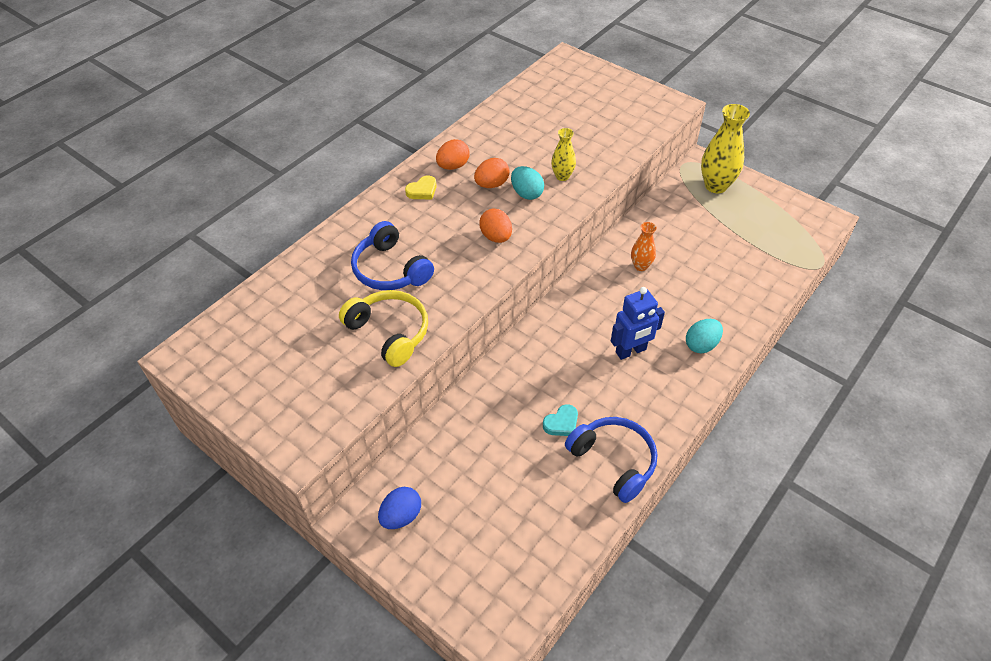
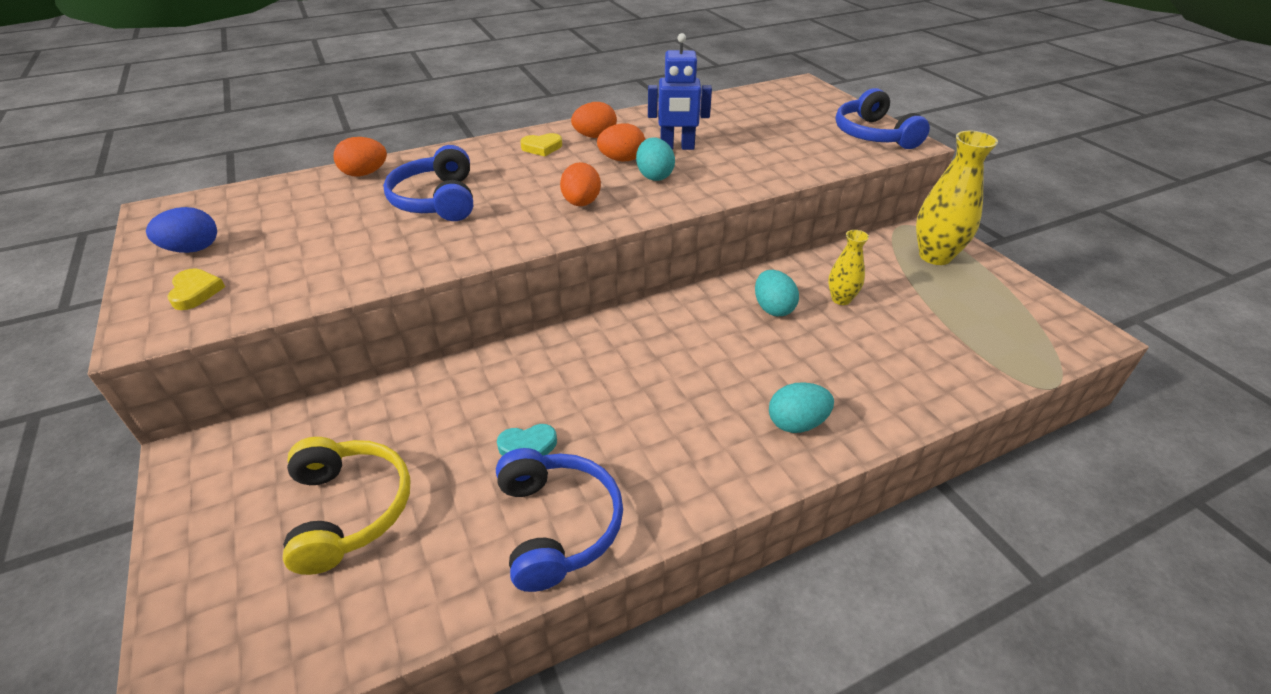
camera: 25 degrees right, 10 degrees down
yellow headphones [339,290,428,367] -> yellow headphones moved to [283,437,411,575]
blue egg [378,487,421,529] -> blue egg moved to [146,207,217,253]
yellow vase [551,128,576,181] -> yellow vase moved to [828,230,869,305]
blue robot [611,287,665,360] -> blue robot moved to [648,33,712,150]
orange vase [631,222,657,271] -> turquoise egg [755,270,799,317]
none -> yellow heart [168,268,225,310]
none -> orange egg [333,137,387,176]
none -> blue headphones [835,88,930,149]

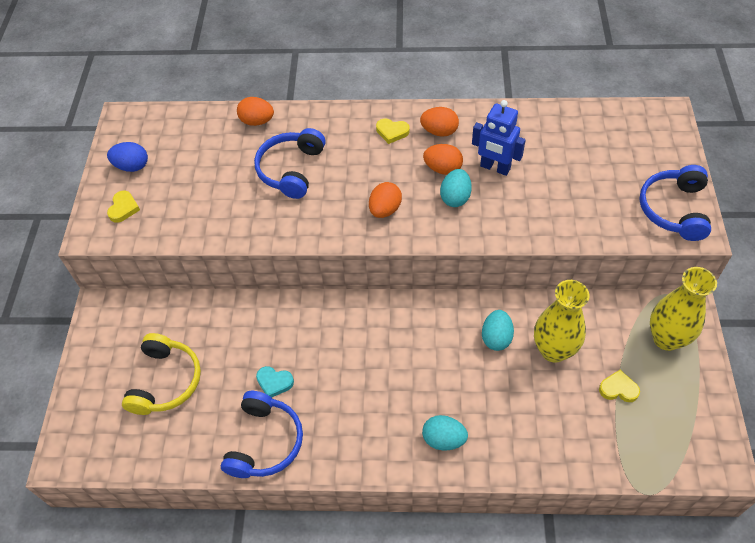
camera: 30 degrees right, 15 degrees up
yellow vase [828,230,869,305] -> yellow vase [534,280,590,363], size x1.80
none -> yellow heart [599,370,640,402]

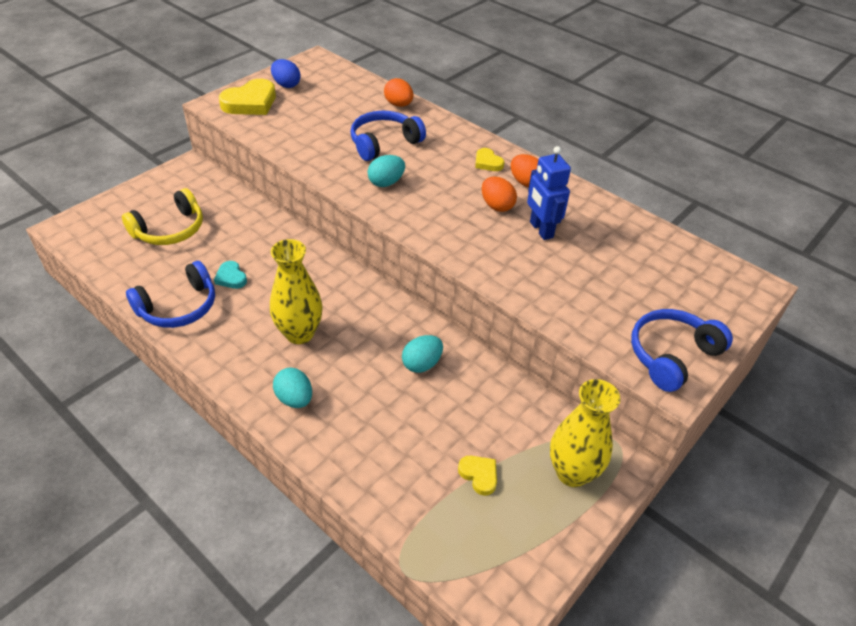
camera: 35 degrees right, 10 degrees down
yellow heart [107,191,140,223] -> yellow heart [219,79,276,115], size x1.89
orange egg [369,182,402,218] -> none
turquoise egg [440,169,472,207] -> turquoise egg moved to [368,155,405,187]
yellow vase [534,280,590,363] -> yellow vase moved to [270,239,323,344]

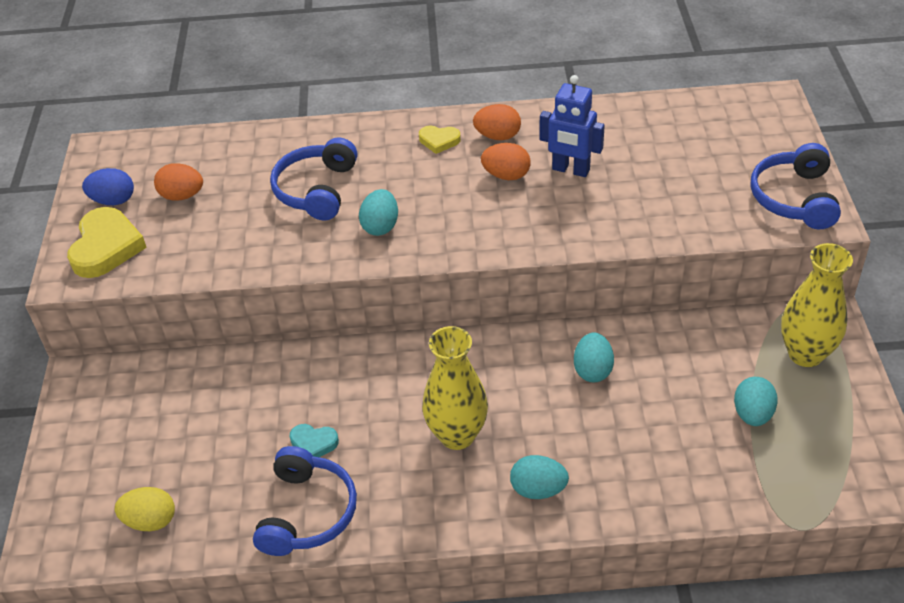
camera: 40 degrees left, 0 degrees up
yellow headphones [122,188,203,245] -> none
orange egg [384,78,413,107] -> orange egg moved to [154,163,203,201]
yellow heart [458,456,497,496] -> turquoise egg [734,377,778,426]
none -> yellow egg [115,487,175,531]

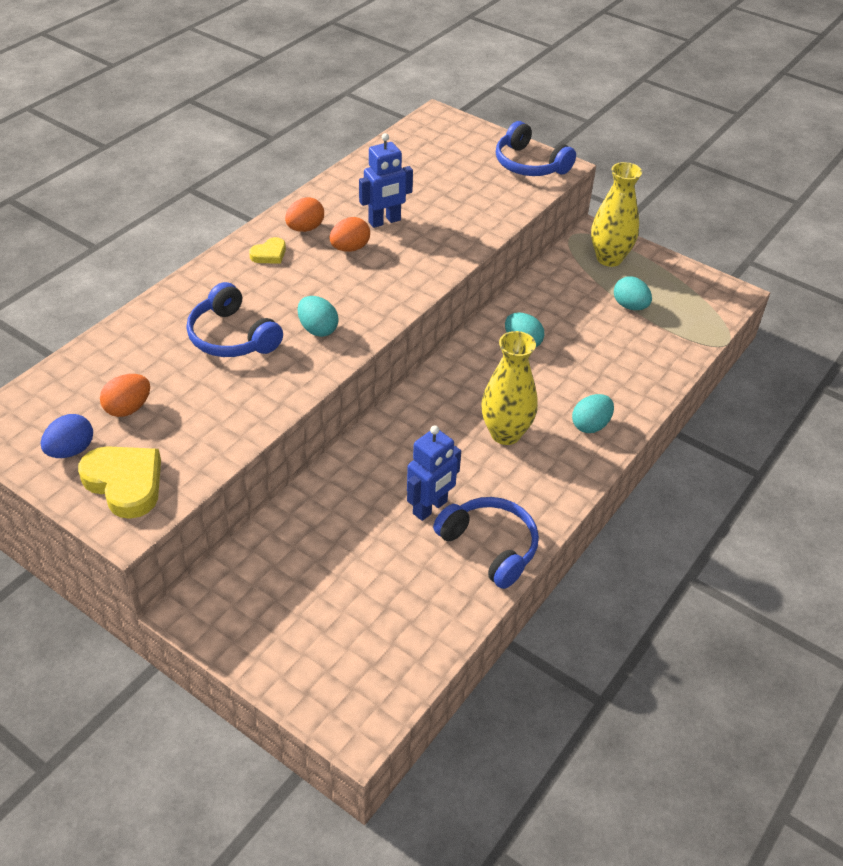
camera: 55 degrees left, 0 degrees up
yellow egg [115,487,175,531] -> none
turquoise heart [290,424,339,457] -> blue robot [407,425,461,521]

